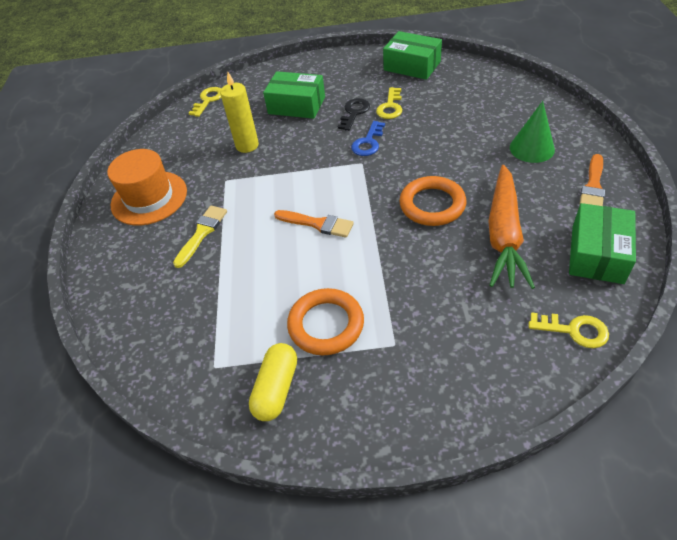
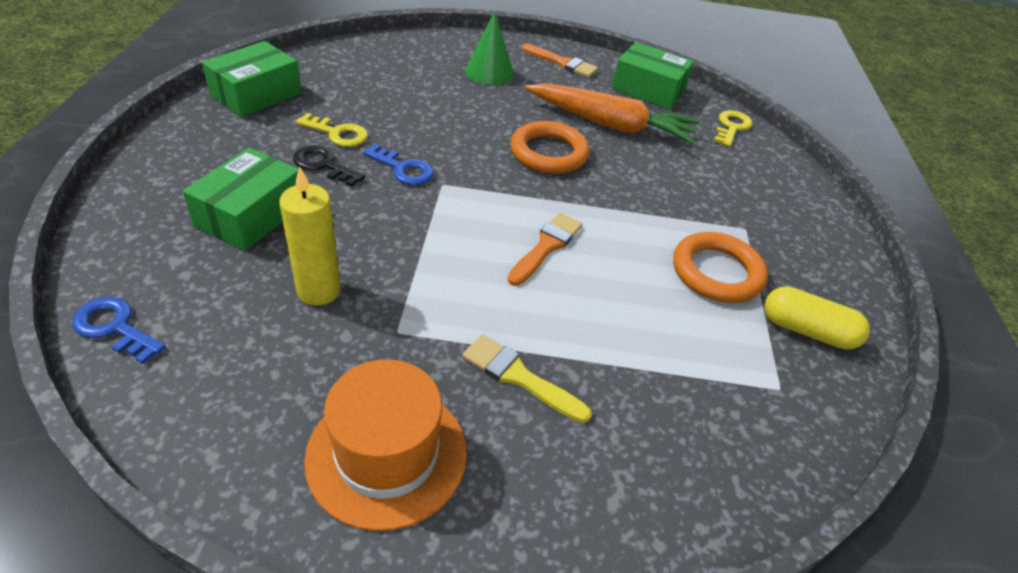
camera: 90 degrees left, 5 degrees down
yellow key [189,87,221,117] -> blue key [72,297,166,364]

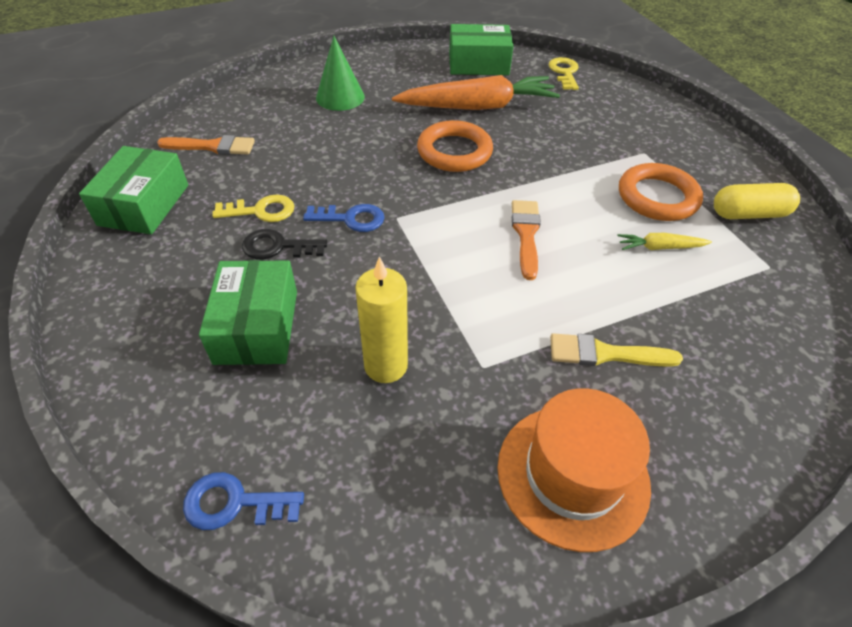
camera: 25 degrees left, 5 degrees up
orange brush [522,44,598,78] -> orange brush moved to [157,135,255,155]
none -> yellow carrot [617,233,712,250]

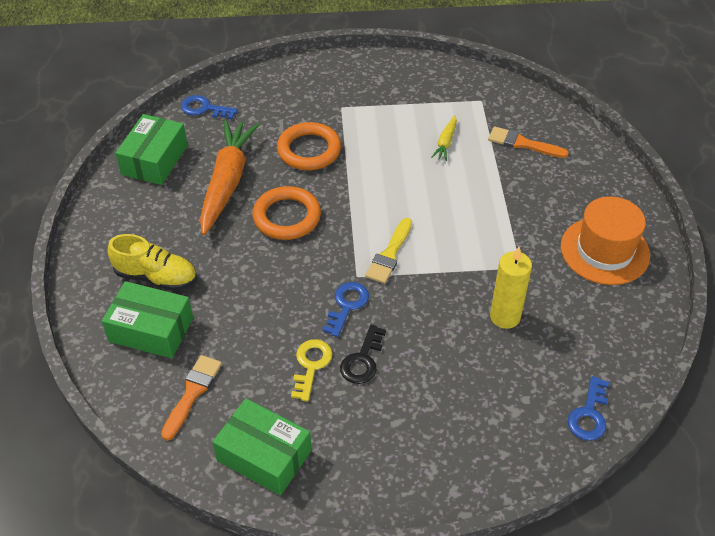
camera: 70 degrees left, 0 degrees up
green box [199,260,297,365] -> green box moved to [102,281,193,358]
green cone [316,36,365,111] -> yellow shoe [107,234,197,291]
orange brush [512,200,541,280] -> orange brush moved to [488,126,569,158]
yellow key [549,57,579,90] -> blue key [181,95,238,119]
yellow brush [550,333,683,367] -> yellow brush moved to [365,218,412,284]
orange ring [619,163,703,221] -> orange ring moved to [277,122,341,170]
yellow capsule [714,183,800,219] -> none

